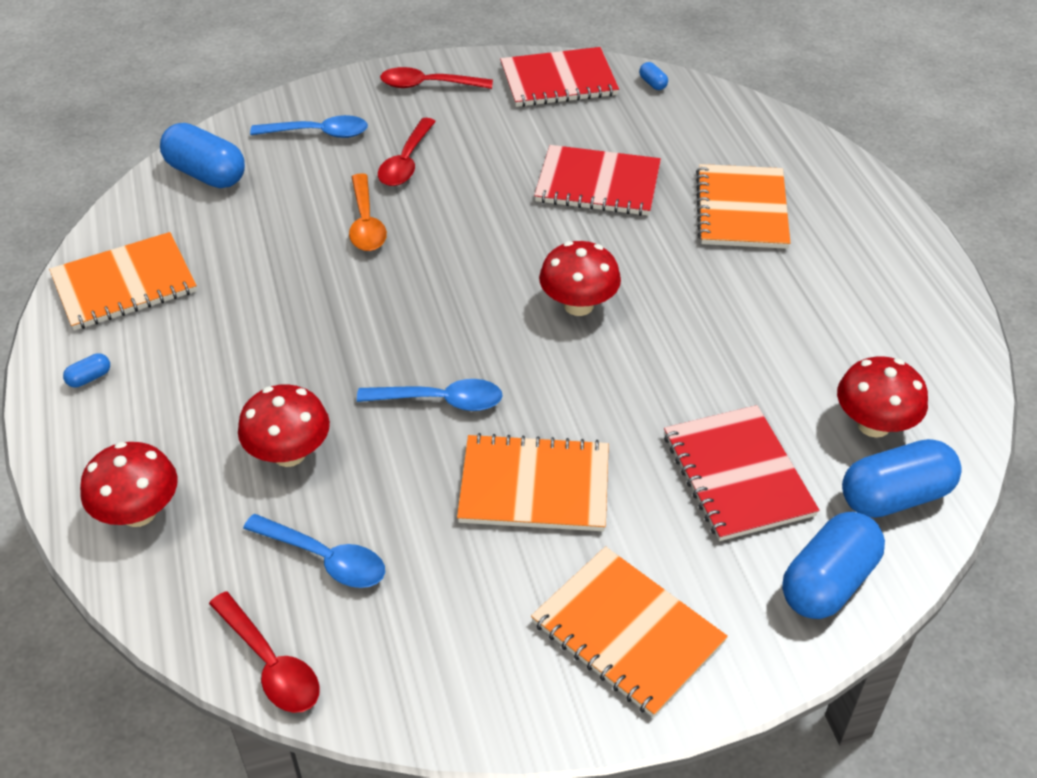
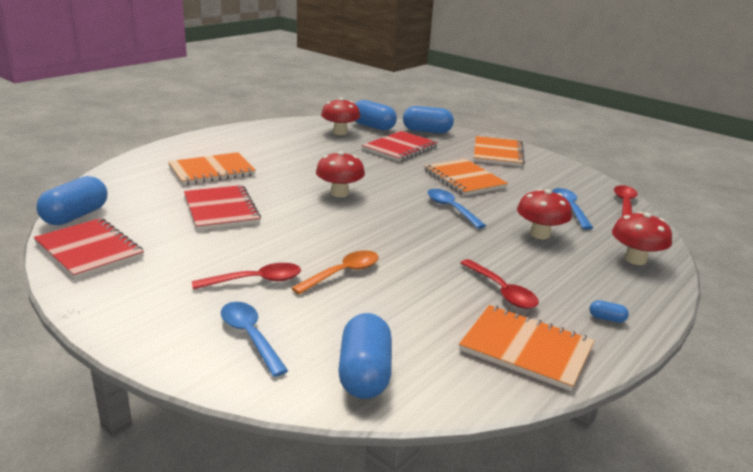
camera: 125 degrees left, 20 degrees down
red spoon [380,67,493,89] -> red spoon moved to [460,259,539,309]
blue capsule [639,62,668,90] -> blue capsule [36,176,107,225], size x2.38

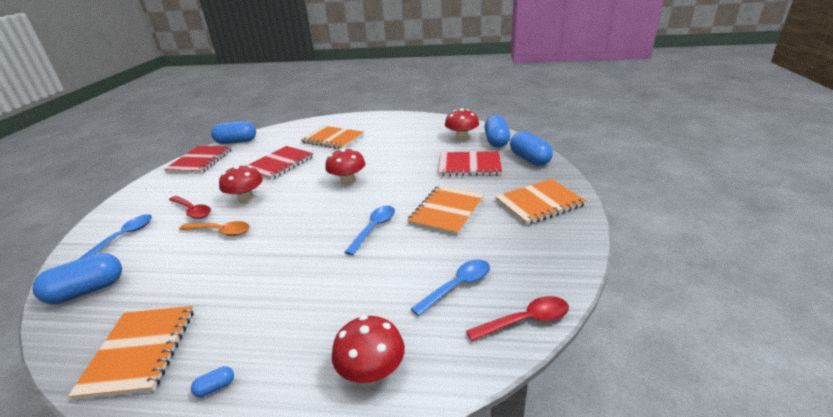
camera: 60 degrees right, 5 degrees up
red spoon [460,259,539,309] -> none
red mushroom [517,189,572,239] -> red mushroom moved to [219,165,263,204]
blue capsule [590,300,629,323] -> blue capsule turned 75 degrees clockwise [191,366,234,397]

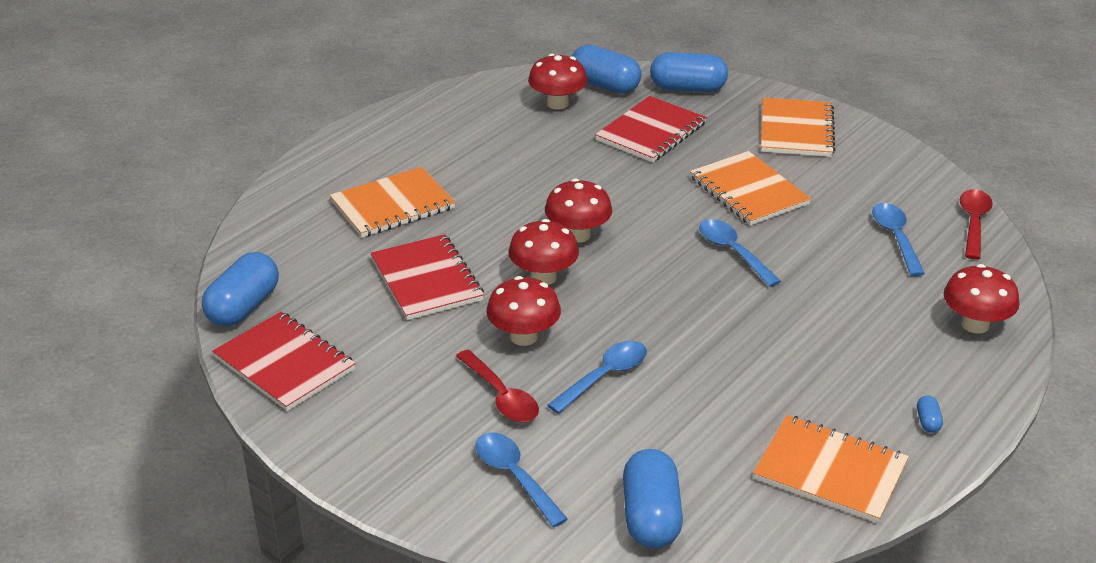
camera: 60 degrees left, 5 degrees up
red spoon [169,196,211,219] -> red spoon turned 75 degrees clockwise [456,350,539,422]
orange spoon [179,221,250,236] -> blue spoon [547,341,647,414]
none -> red mushroom [508,219,579,285]

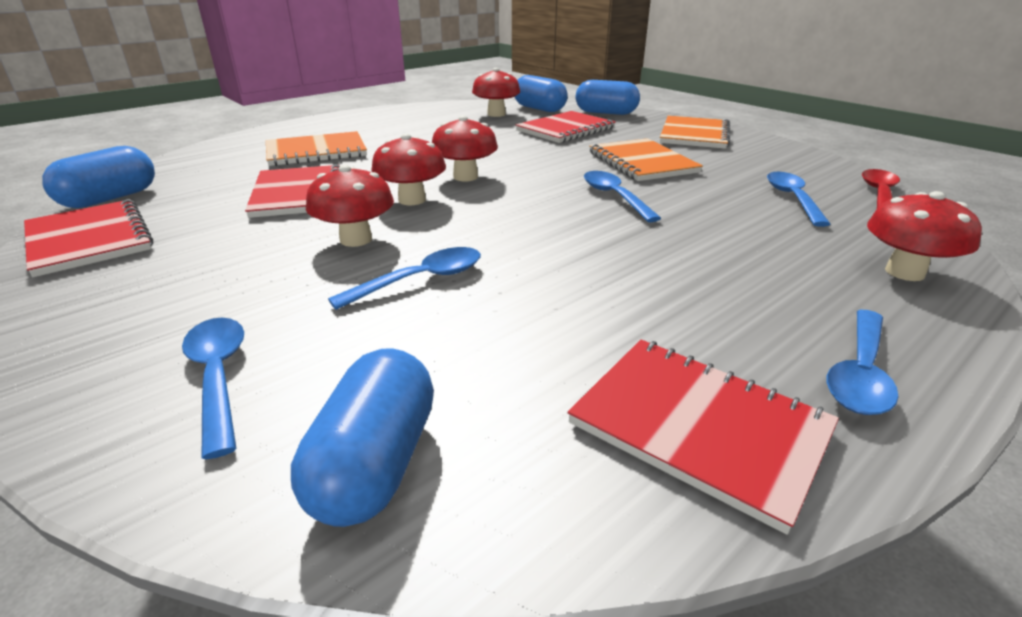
camera: 10 degrees right, 5 degrees down
red spoon [456,350,539,422] -> none
orange notebook [753,415,909,523] -> red notebook [568,339,839,535]
blue capsule [917,396,943,433] -> blue spoon [827,310,898,415]

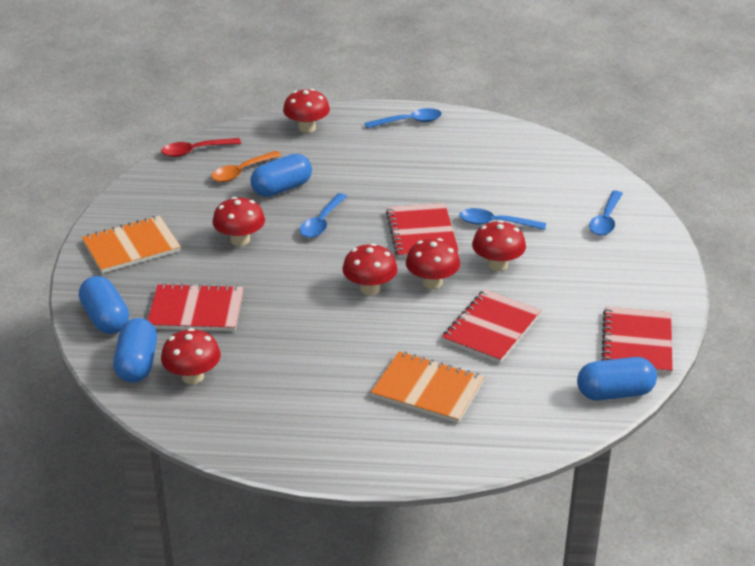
camera: 135 degrees left, 5 degrees up
blue capsule [291,348,434,527] -> blue capsule moved to [250,154,312,197]
red notebook [568,339,839,535] -> red notebook moved to [386,203,458,258]
orange notebook [589,138,703,181] -> red mushroom [212,197,265,246]
blue spoon [767,172,831,227] -> orange spoon [211,151,282,182]

